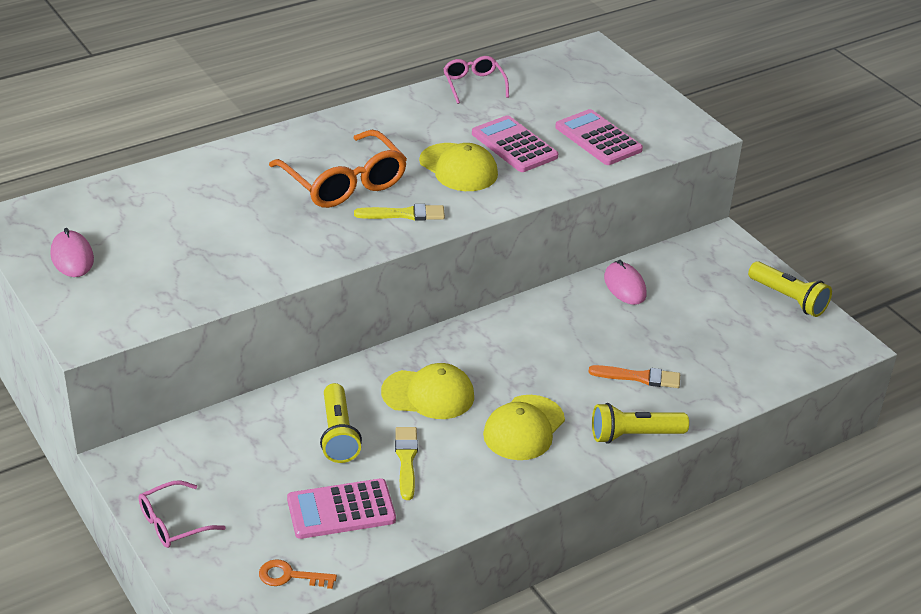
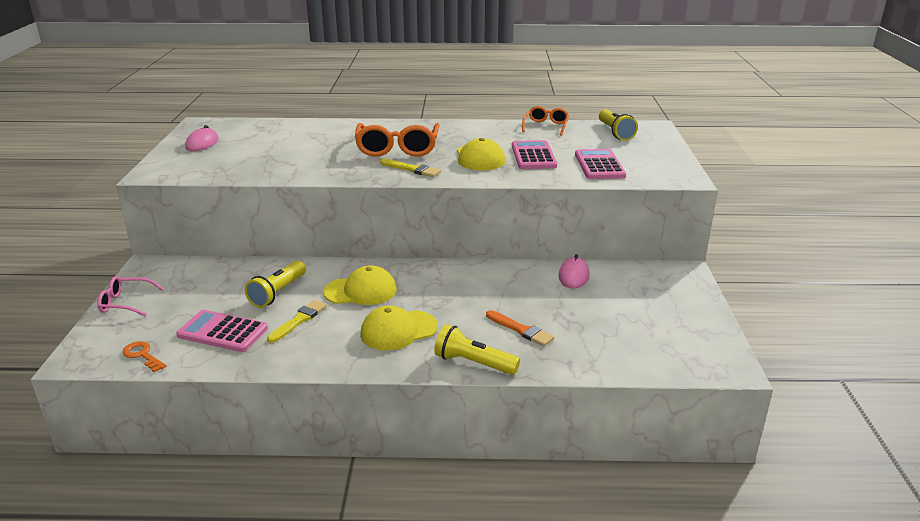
camera: 35 degrees right, 10 degrees down
yellow cap [381,363,474,419] -> yellow cap turned 45 degrees counterclockwise [323,265,397,305]
pink glasses [443,56,509,104] -> orange glasses [522,106,569,136]
yellow flashlight [748,261,832,317] -> yellow flashlight moved to [599,109,638,140]

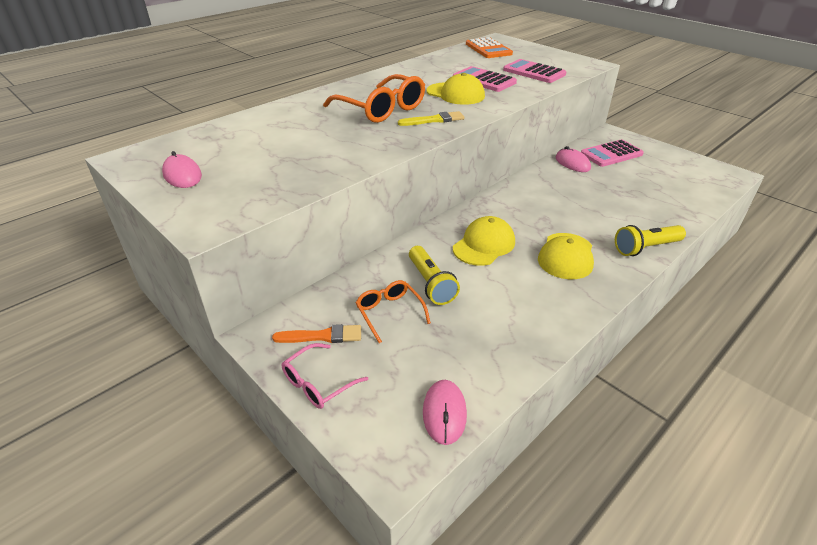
camera: 45 degrees left, 10 degrees up
orange key [122,341,166,372] -> pink mouse [423,380,467,445]
pink calculator [176,310,268,352] -> pink calculator moved to [581,139,644,167]
yellow brush [267,300,327,343] -> none
orange brush [486,310,554,346] -> orange brush moved to [272,324,361,343]
orange glasses [522,106,569,136] -> orange glasses moved to [356,280,431,343]
yellow flashlight [599,109,638,140] -> orange calculator [466,37,513,58]

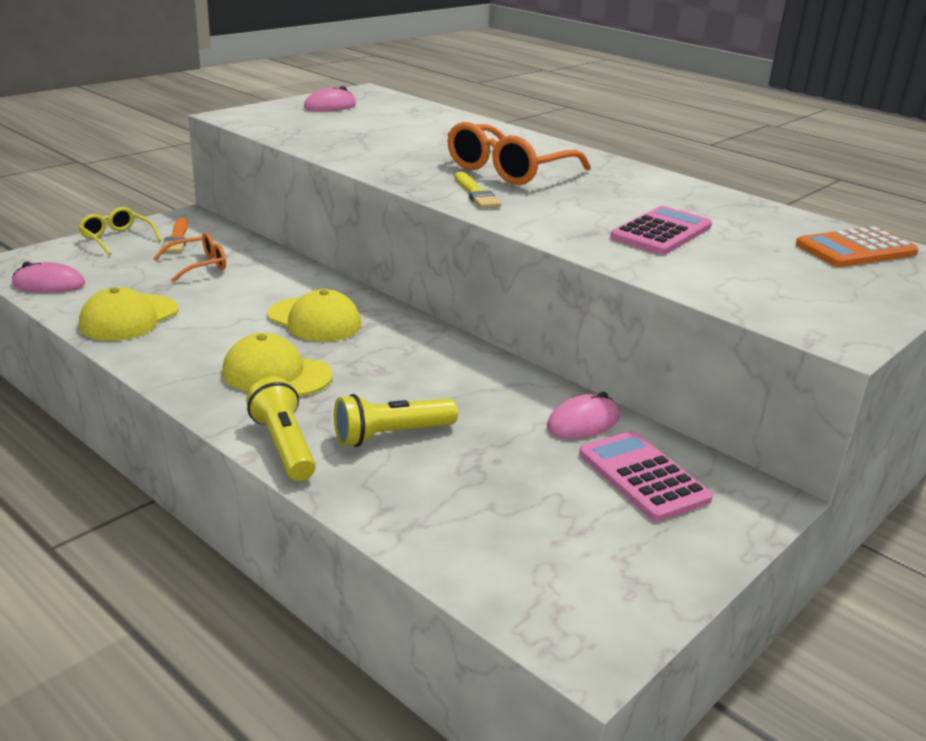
camera: 85 degrees right, 10 degrees down
pink glasses [282,343,368,409] -> yellow glasses [78,207,161,255]
yellow flashlight [409,246,460,305] -> yellow flashlight moved to [334,394,458,447]
yellow cap [426,73,485,105] -> yellow cap moved to [79,287,178,341]
pink calculator [503,59,566,83] -> none

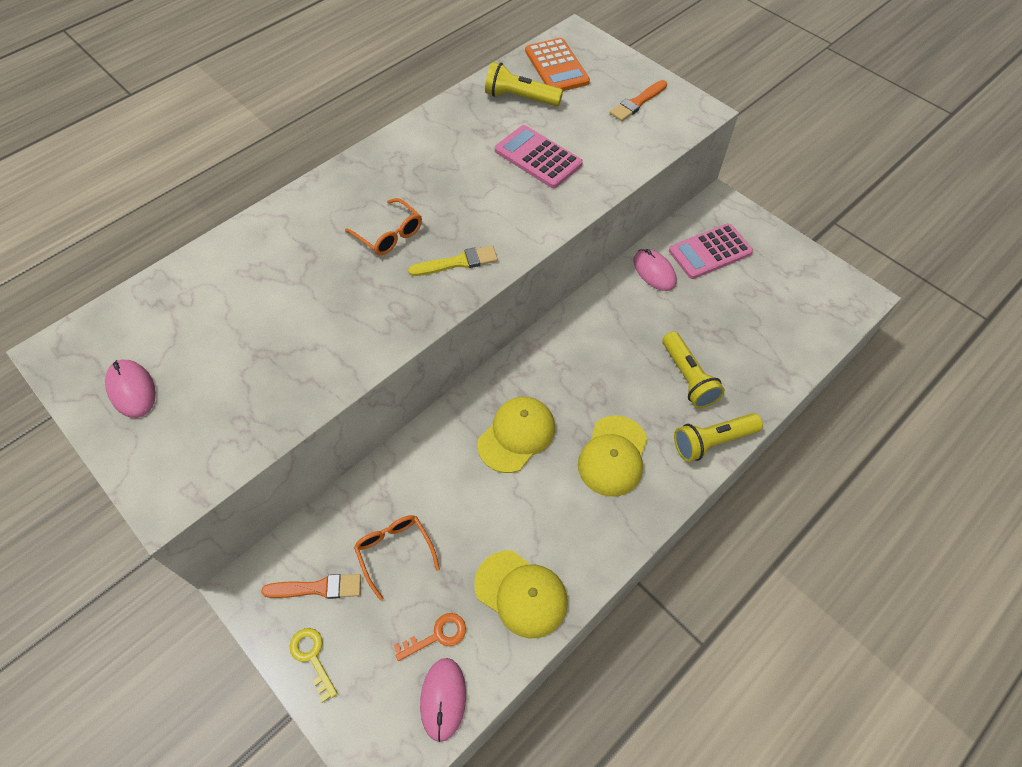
camera: 85 degrees left, 30 degrees up
yellow glasses [78,207,161,255] -> yellow key [290,628,338,703]
orange glasses [447,122,591,185] -> orange glasses [345,198,422,255], size x0.56
none -> orange key [393,613,466,661]
none -> yellow flashlight [485,62,563,106]
none -> orange brush [610,80,667,121]

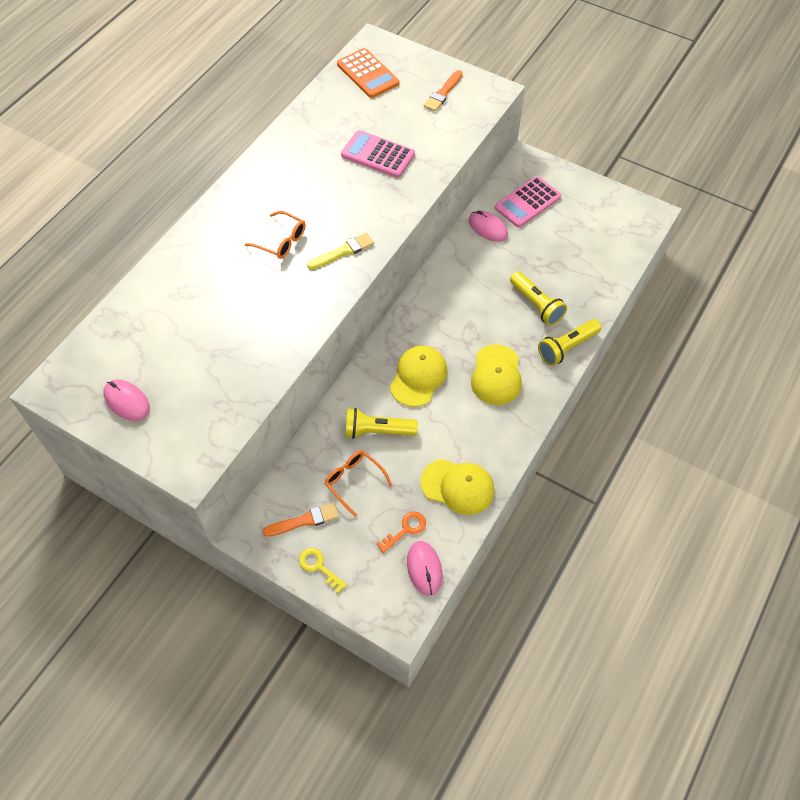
camera: 15 degrees left, 0 degrees up
yellow flashlight [485,62,563,106] -> yellow flashlight moved to [345,408,418,439]

